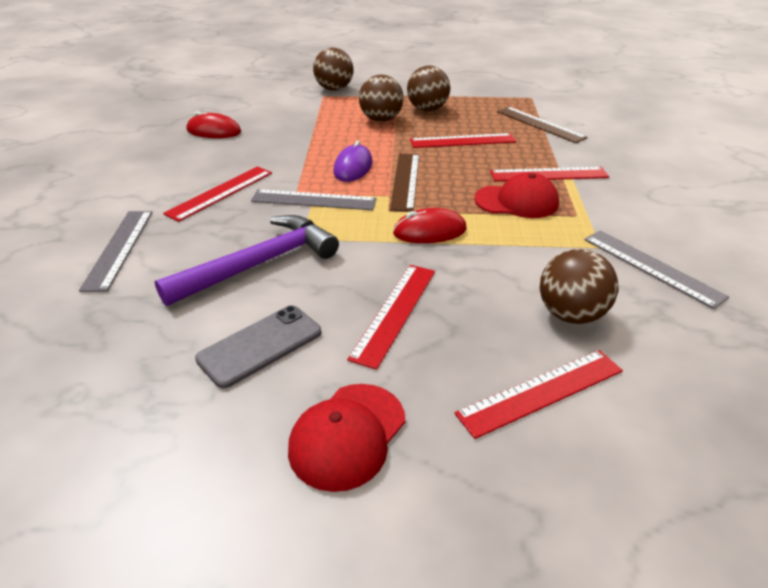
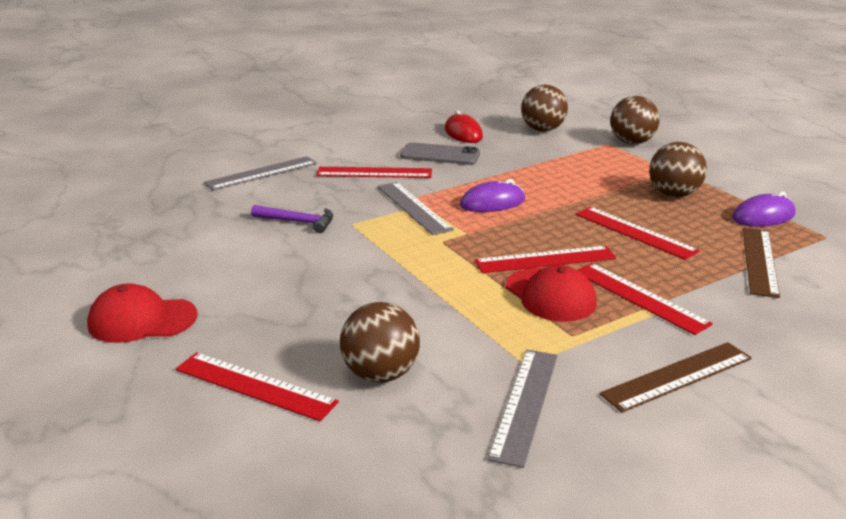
camera: 55 degrees right, 10 degrees down
purple hammer [154,215,339,306] -> purple hammer [251,205,333,233], size x0.54
grey phone [195,305,321,388] -> grey phone moved to [400,142,480,165]
red ruler [347,265,435,370] -> red ruler moved to [475,246,616,273]
brown ball [359,75,404,122] -> brown ball moved to [521,85,568,132]
brown ruler [390,153,419,211] -> brown ruler moved to [600,342,752,412]
red mouse [393,208,467,243] -> none
none -> purple mouse [732,192,795,227]

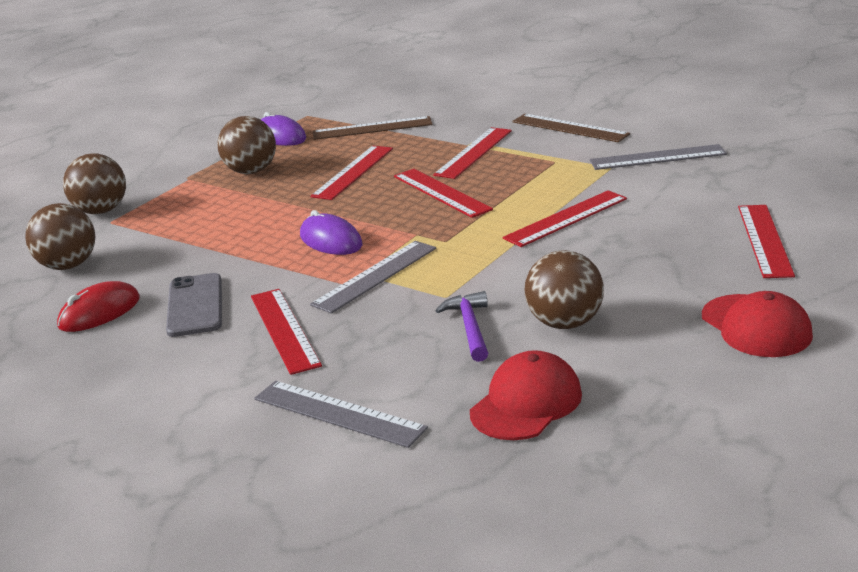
camera: 110 degrees left, 0 degrees up
brown ball [340,302,420,383] -> brown ball moved to [525,250,604,329]
red cap [506,265,597,322] -> red cap moved to [470,350,582,440]
none -> red ruler [502,190,627,247]

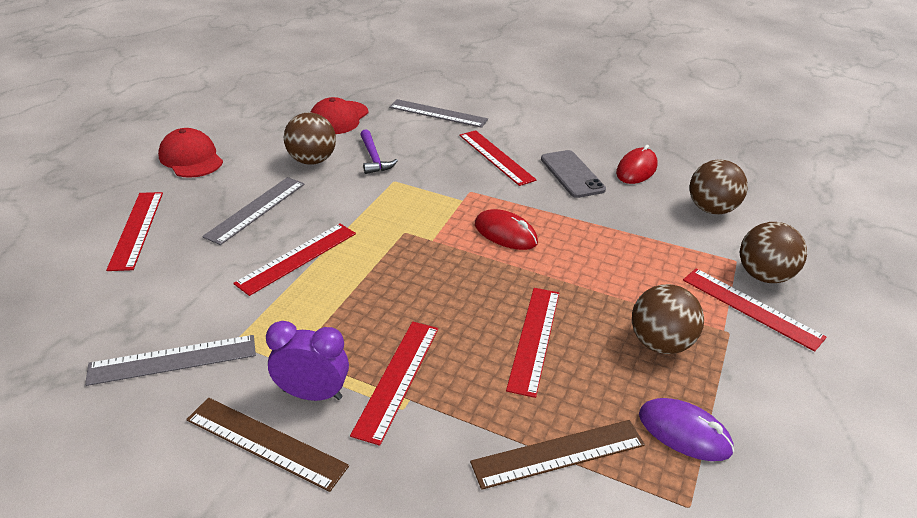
camera: 165 degrees right, 10 degrees up
purple mouse [300,210,363,255] -> red mouse [475,209,538,250]
grey ruler [310,241,436,313] -> grey ruler moved to [202,177,305,245]
red ruler [394,169,493,218] -> red ruler moved to [683,269,827,352]
none -> purple clock [266,321,349,401]

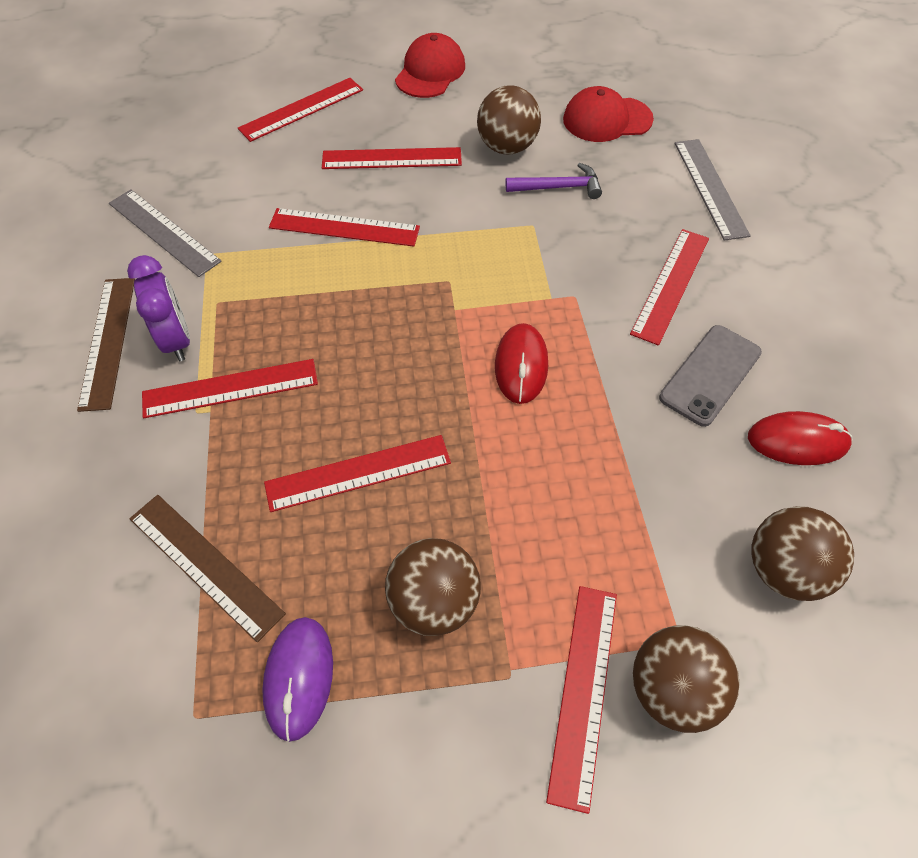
camera: 60 degrees right, 20 degrees up
grey ruler [202,177,305,245] -> red ruler [322,147,462,169]
purple hammer [360,129,398,174] -> purple hammer turned 135 degrees counterclockwise [506,163,602,199]

